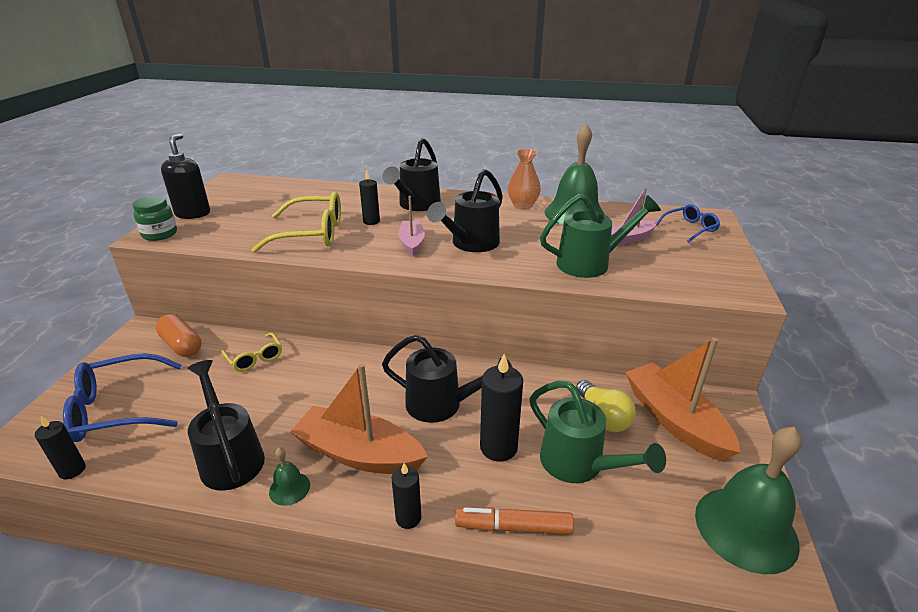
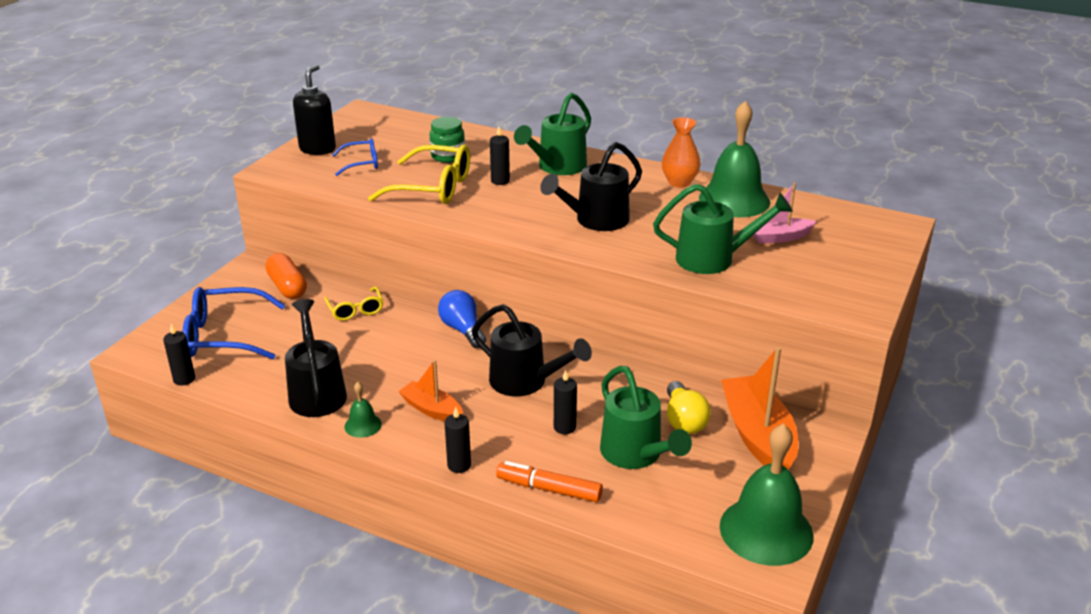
camera: 15 degrees right, 0 degrees up
green jar [132,196,177,241] -> green jar moved to [430,117,465,163]
orange boat [290,363,428,474] -> orange boat [398,360,463,421], size x0.56
black watering can [382,138,441,211] -> green watering can [514,93,591,175]
pink boat [398,196,425,256] -> none
black candle [480,354,523,462] -> black candle [554,370,577,434], size x0.60
blue glasses [656,204,720,242] -> blue glasses moved to [332,138,378,176]
none -> blue light bulb [438,290,486,348]

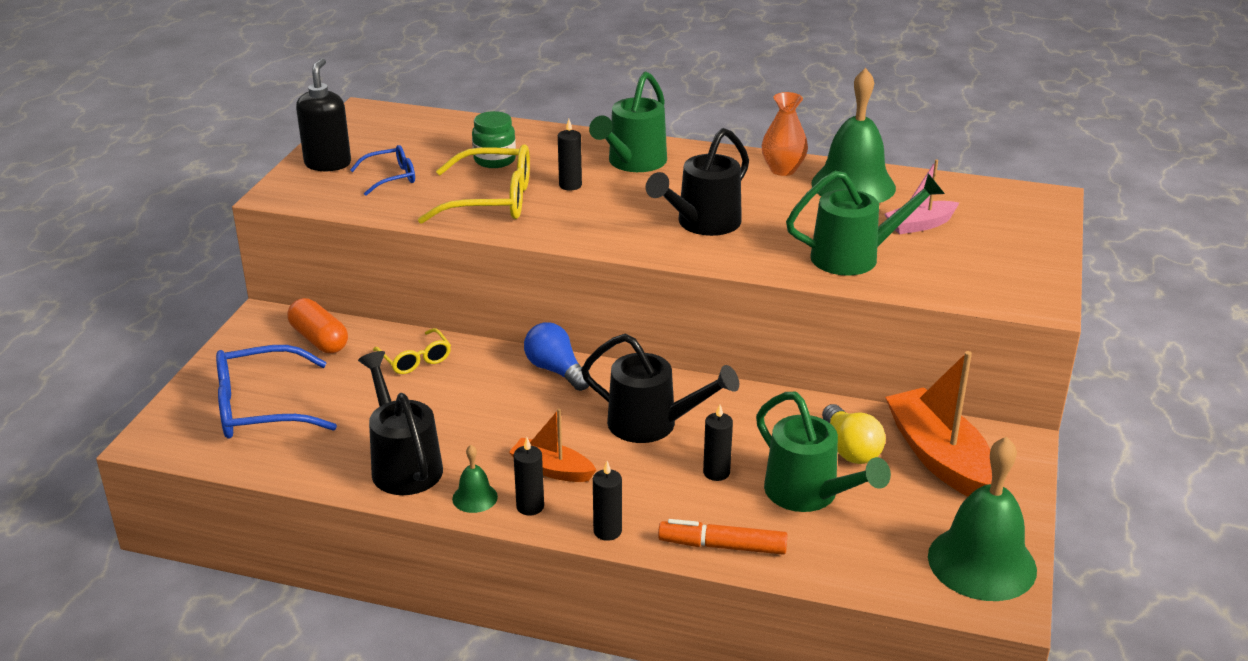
camera: 10 degrees left, 0 degrees up
black candle [163,324,195,386] -> black candle moved to [513,437,544,516]

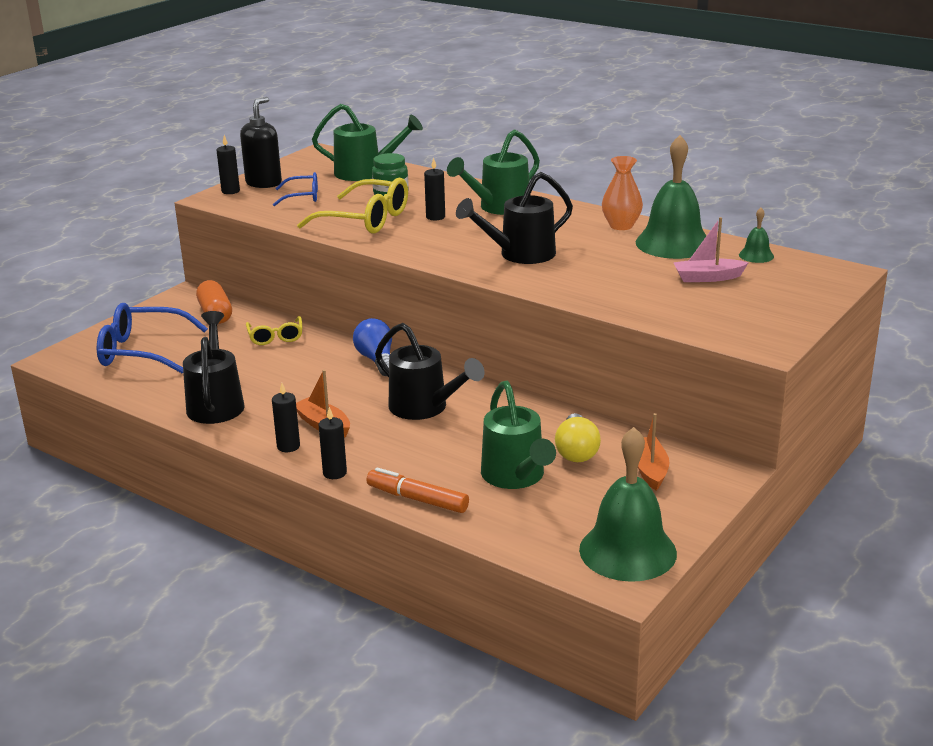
camera: 20 degrees right, 5 degrees down
green bell [452,445,498,513] -> green bell moved to [739,208,774,263]
black candle [703,404,733,481] -> black candle moved to [216,135,240,194]
green watering can [786,171,945,276] -> green watering can moved to [312,104,423,181]
orange boat [885,351,992,496] -> orange boat [638,413,669,491], size x0.56

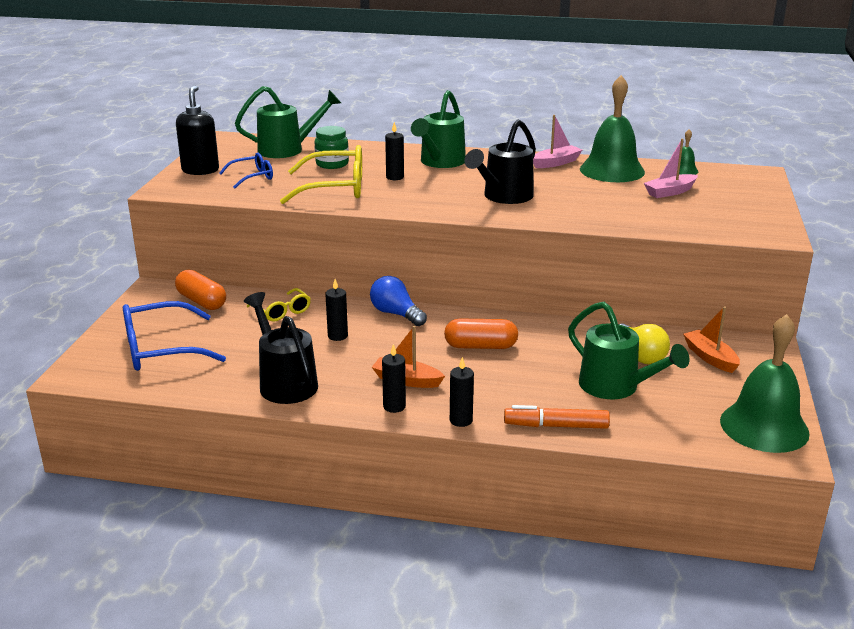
camera: 25 degrees left, 0 degrees up
black candle [216,135,240,194] -> black candle moved to [325,279,348,341]
black watering can [375,323,485,420] -> orange capsule [444,318,518,349]
orange vase [602,156,643,230] -> pink boat [533,115,582,168]

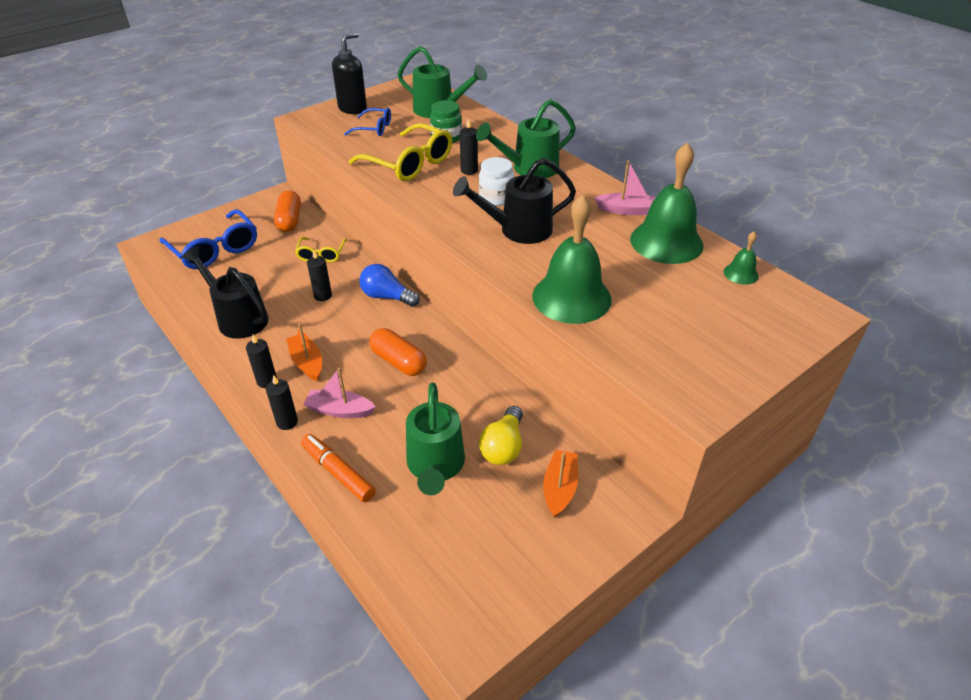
camera: 40 degrees right, 15 degrees up
blue glasses [123,301,226,371] -> blue glasses turned 150 degrees counterclockwise [160,209,257,269]
black watering can [244,292,318,404] -> black watering can turned 60 degrees counterclockwise [182,246,269,339]
blue light bulb [370,276,427,326] -> blue light bulb turned 60 degrees counterclockwise [359,264,420,307]
pink boat [644,139,698,198] -> pink boat moved to [303,368,376,418]
green bell [720,314,810,453] -> green bell moved to [532,194,612,324]
none -> white jar [479,157,514,206]

